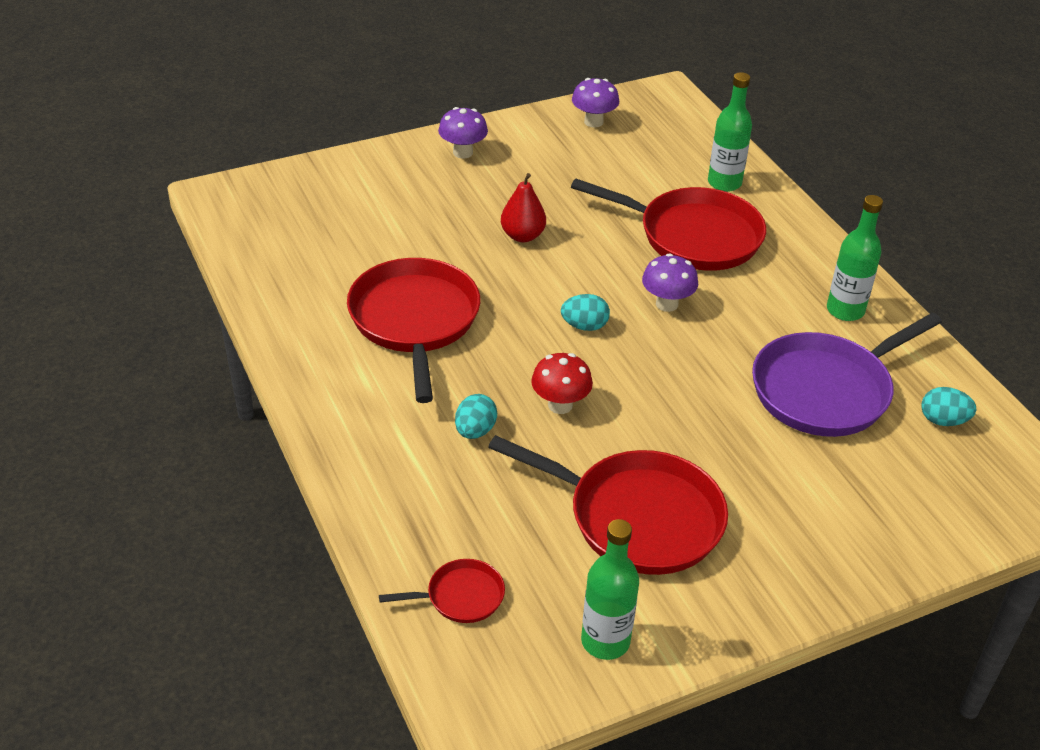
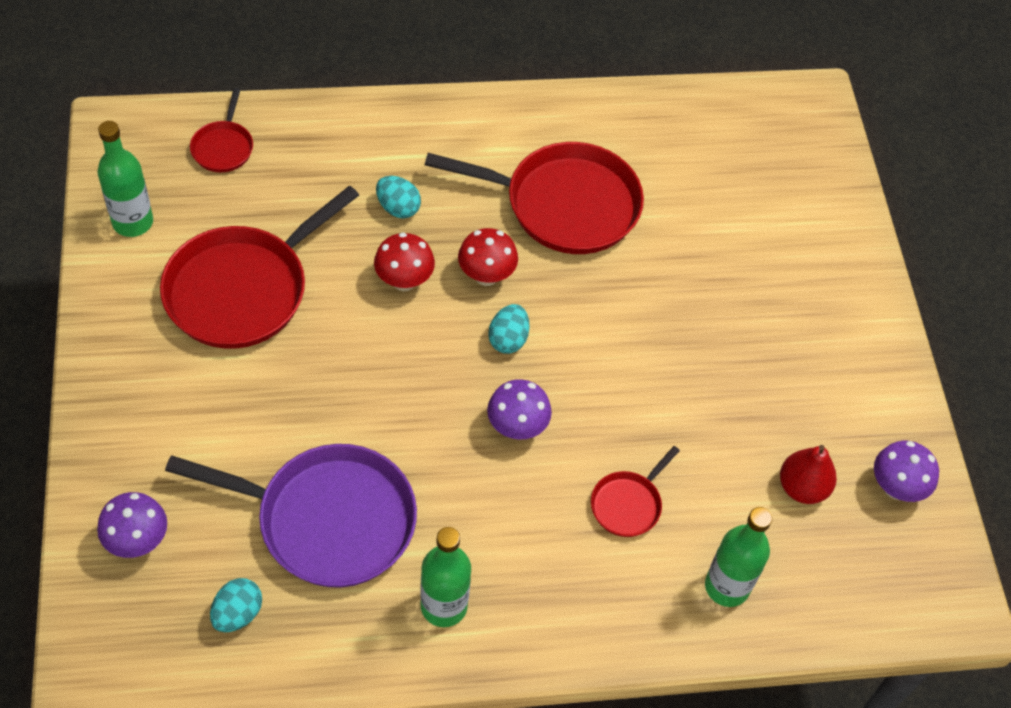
camera: 105 degrees right, 15 degrees up
purple mushroom [438,107,488,159] -> purple mushroom moved to [97,492,167,558]
red pear [501,173,546,242] -> red pear moved to [780,445,837,504]
red pan [571,178,766,271] -> red pan [591,446,680,537], size x0.47
purple pan [752,313,942,437] -> purple pan turned 120 degrees clockwise [165,444,417,587]
none -> red mushroom [458,228,518,286]

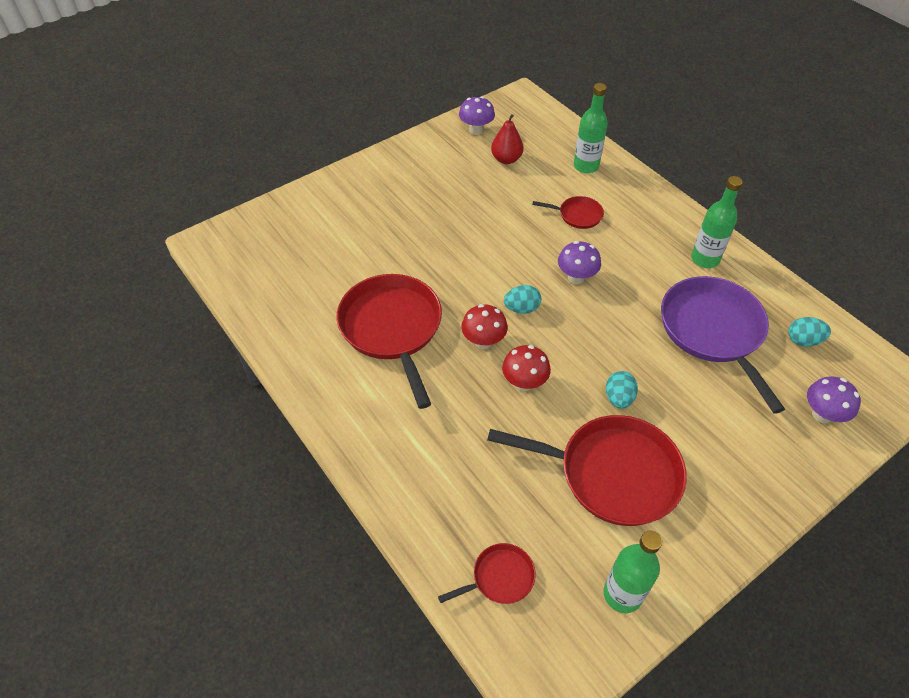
camera: 115 degrees left, 5 degrees down
turquoise egg [376,176,421,219] -> turquoise egg moved to [606,371,638,409]

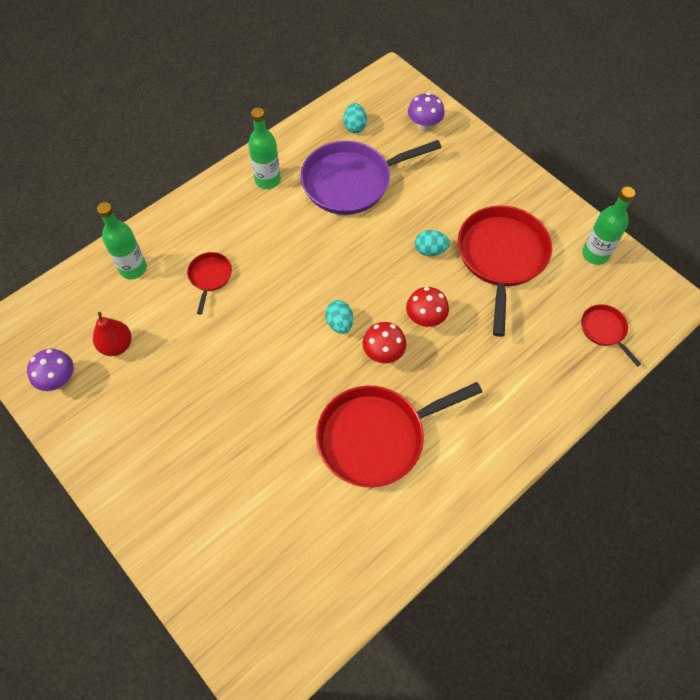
camera: 95 degrees left, 10 degrees up
purple mushroom [558,241,601,284] -> none

